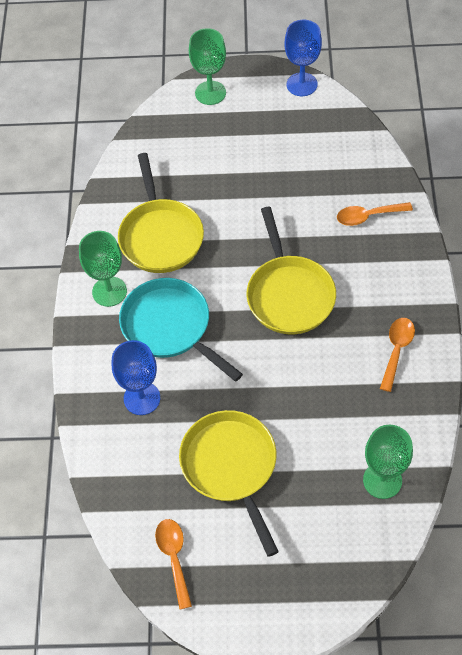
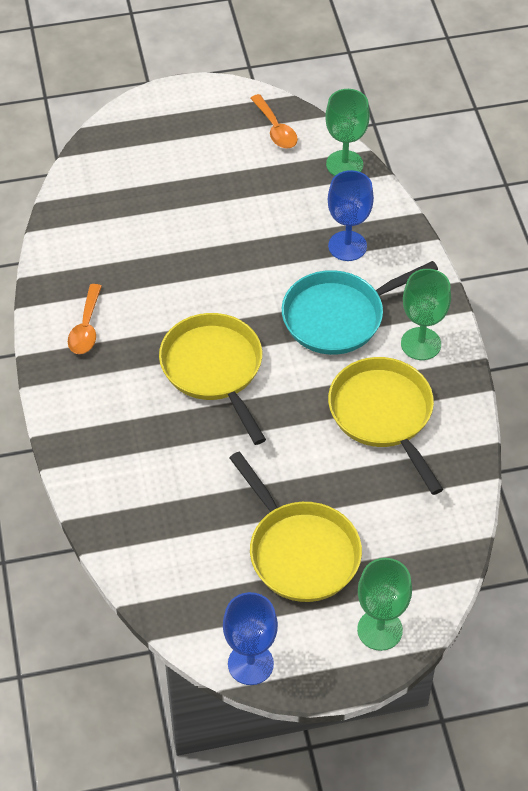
camera: 165 degrees right, 5 degrees down
turquoise pan [119,278,243,382] -> turquoise pan turned 120 degrees clockwise [282,261,438,355]
yellow pan [179,410,279,557] -> yellow pan moved to [229,452,362,602]
orange spoon [337,202,413,226] -> none
green goblet [363,425,413,499] -> green goblet moved to [325,89,370,176]

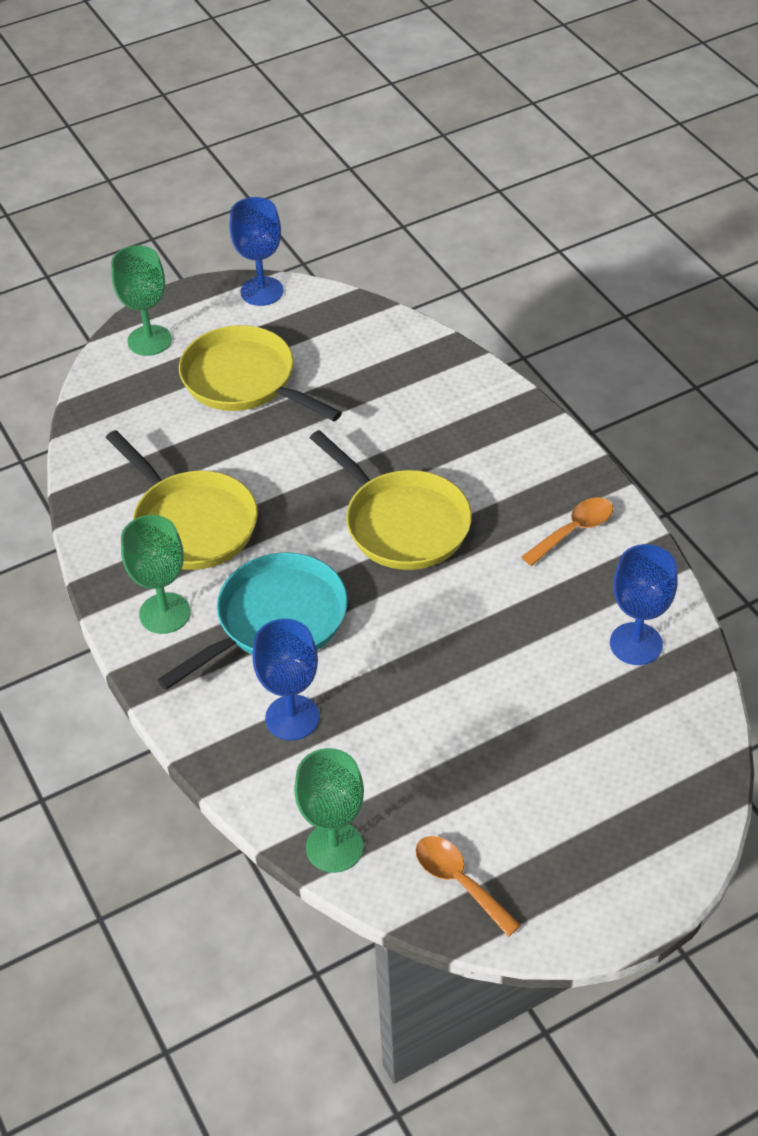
camera: 165 degrees right, 5 degrees down
orange spoon [68,284,102,354] -> orange spoon turned 60 degrees clockwise [521,497,613,566]
none -> blue goblet [610,544,678,665]

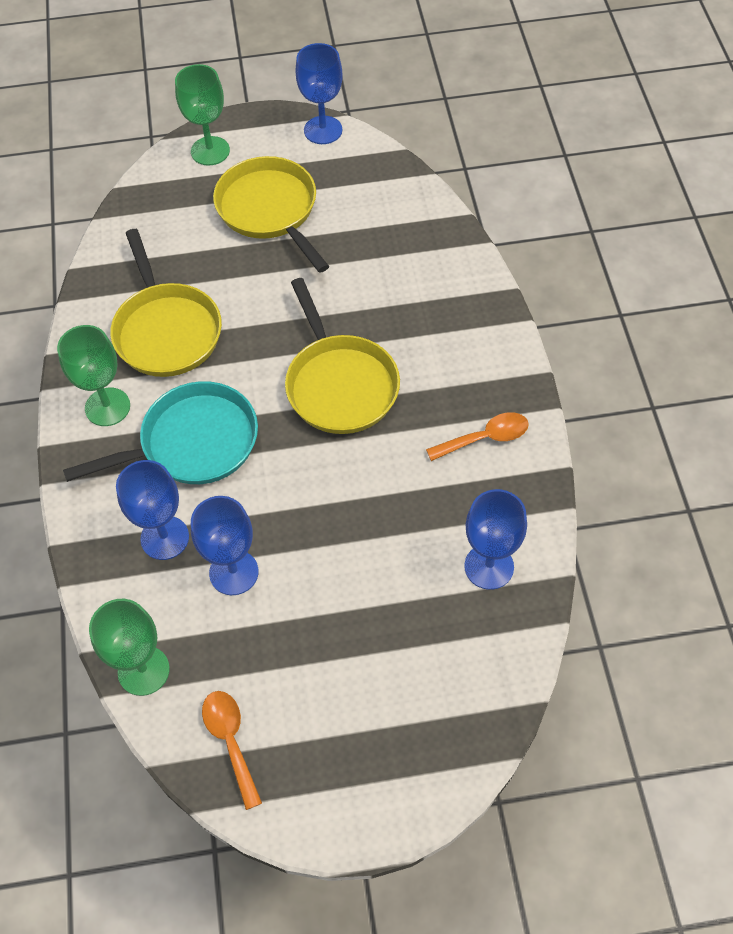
camera: 20 degrees right, 10 degrees up
none -> blue goblet [191,496,259,595]

